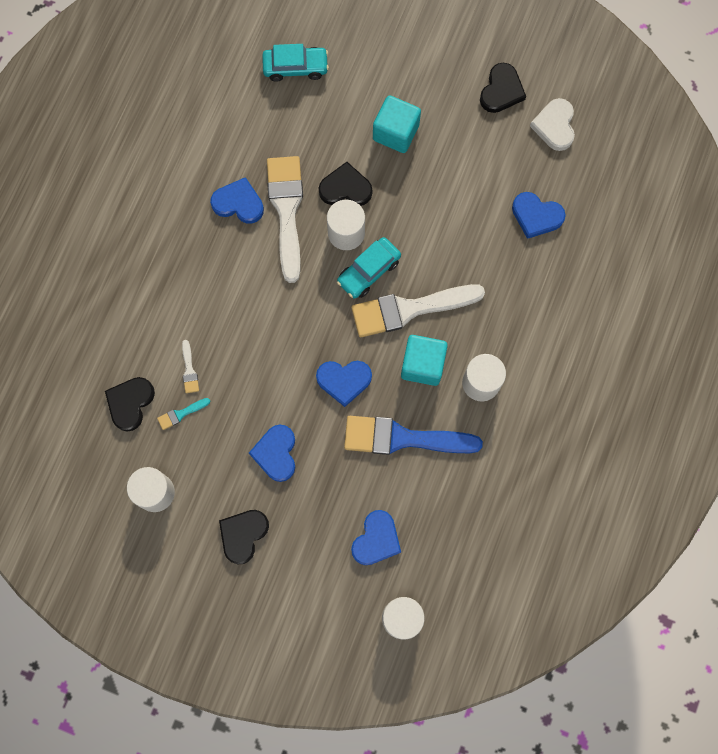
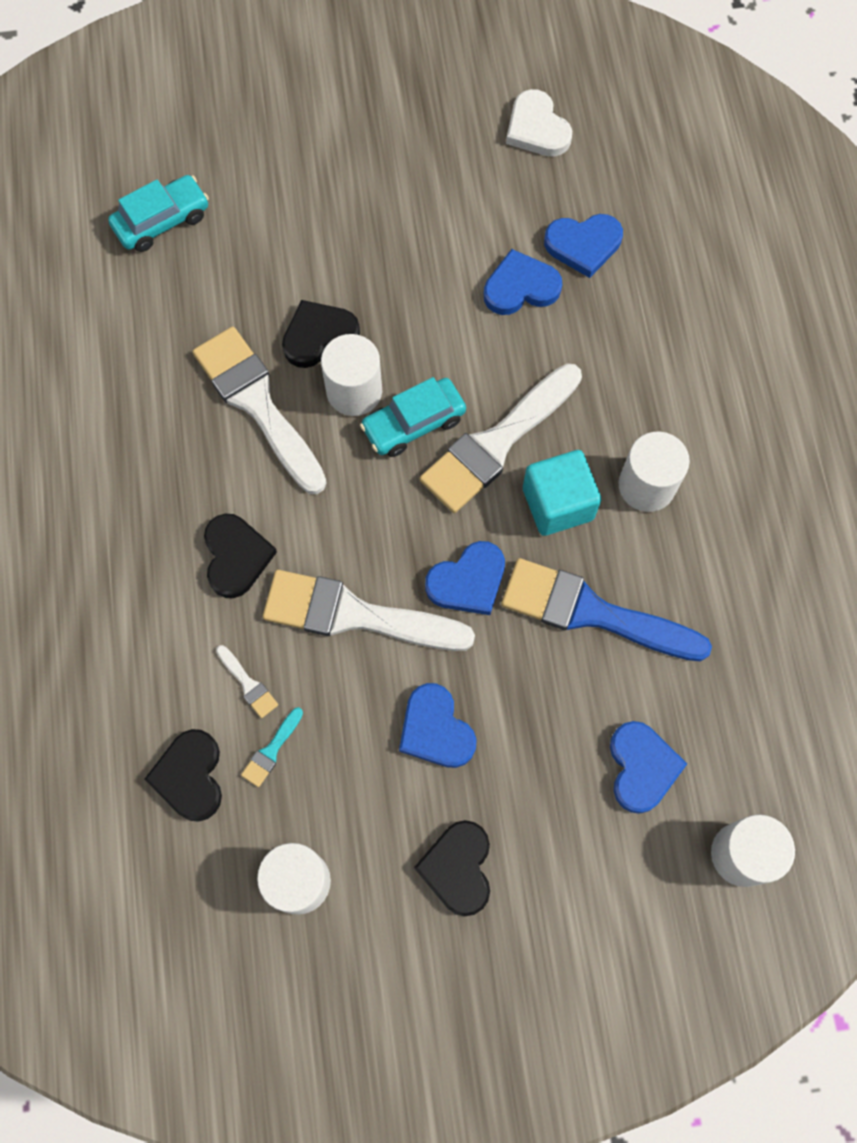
camera: 30 degrees left, 5 degrees down
blue heart [210,177,264,224] -> blue heart moved to [484,249,563,315]
turquoise car [337,237,401,299] -> turquoise car turned 45 degrees clockwise [360,377,466,457]
blue brush [344,416,483,455] -> blue brush turned 45 degrees clockwise [501,558,712,661]
turquoise cube [373,95,421,153] -> none
black heart [480,63,526,113] -> black heart moved to [204,514,277,598]
none -> white brush [263,570,475,651]

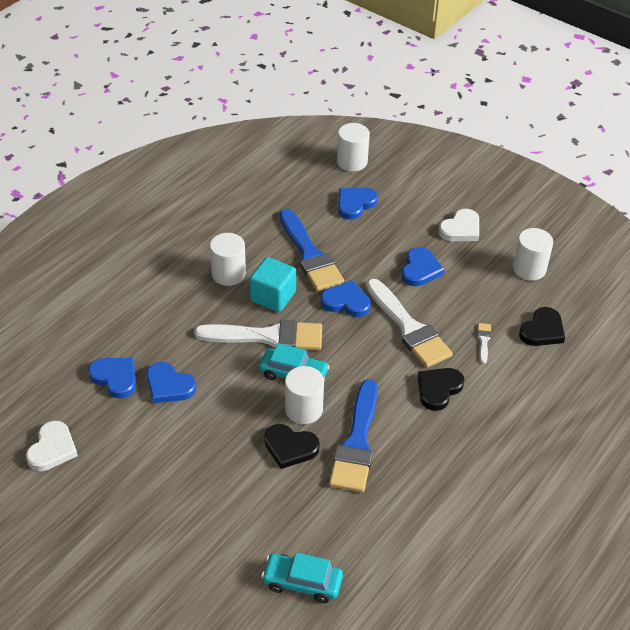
camera: 135 degrees left, 25 degrees down
white brush [193,327,327,494] -> blue brush [329,379,378,492]
turquoise brush [241,707,303,787] -> none
black heart [414,820,490,916] -> white heart [438,209,479,241]

